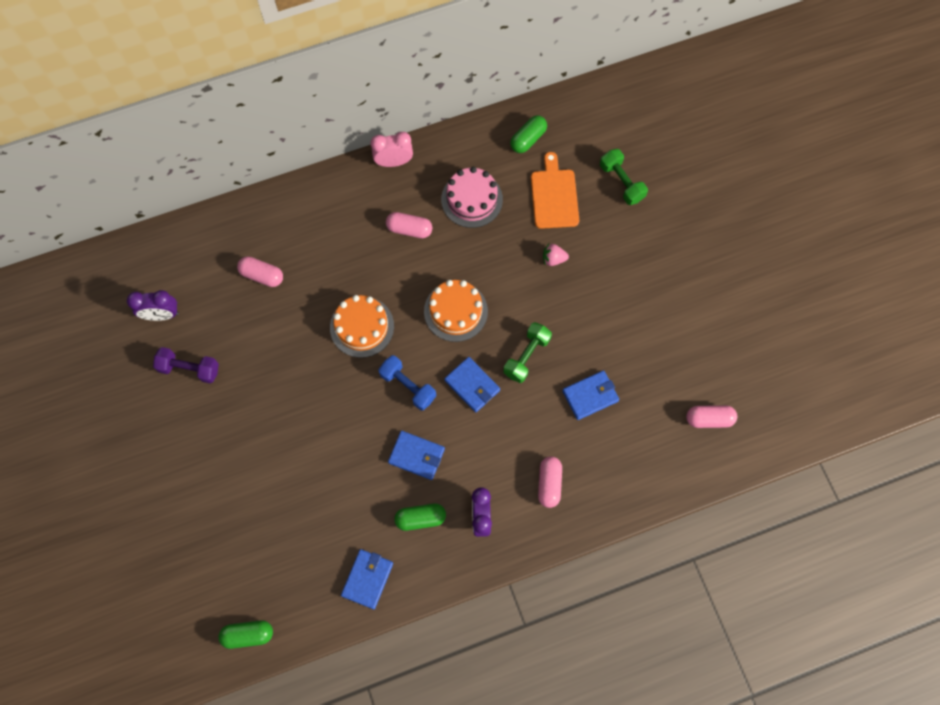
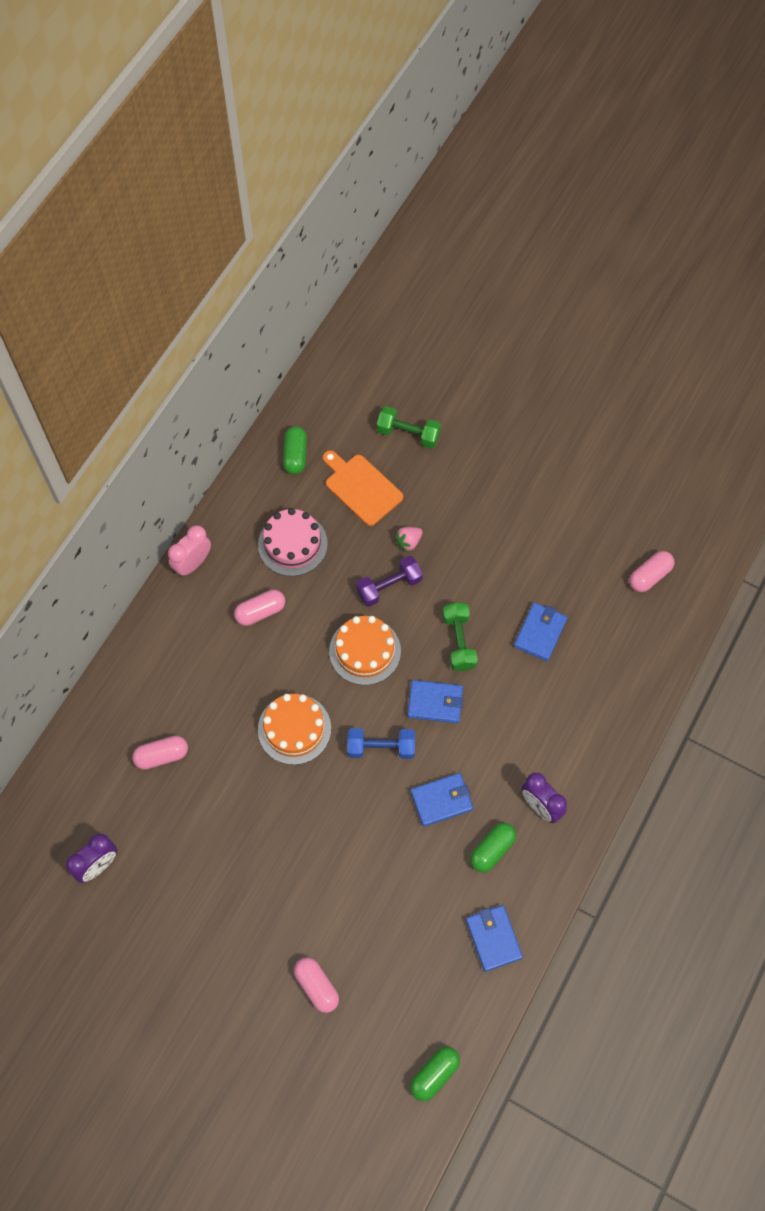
camera: 40 degrees left, 5 degrees down
purple dumbbell [153,347,219,384] -> purple dumbbell moved to [356,556,423,607]
pink capsule [538,456,562,508] -> pink capsule moved to [294,957,339,1013]

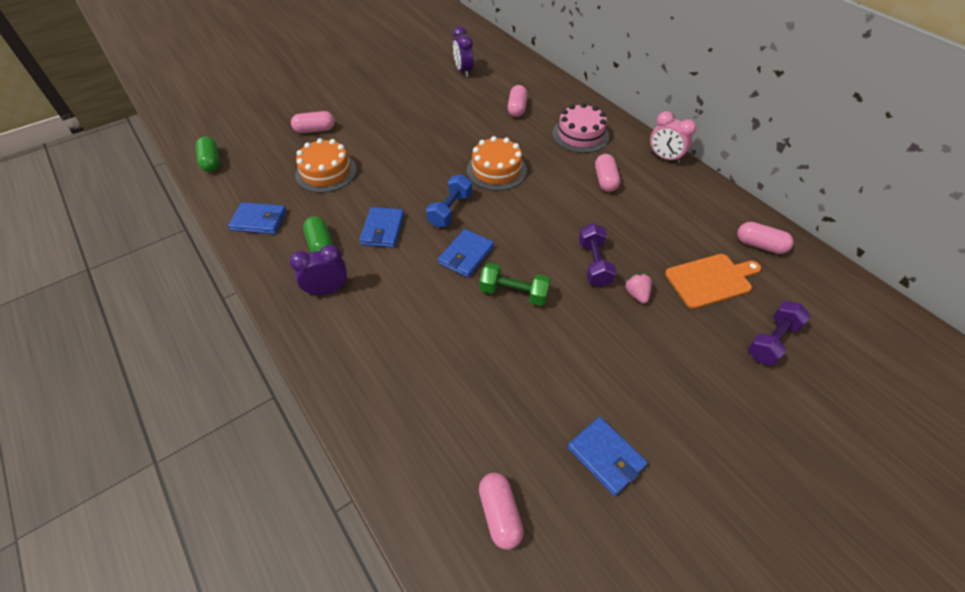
camera: 115 degrees right, 15 degrees down
pink clock [168,525,211,577] -> pink clock turned 150 degrees clockwise [650,111,696,164]
pink cake [258,508,328,576] -> pink cake moved to [552,103,609,153]
green capsule [283,426,307,474] -> pink capsule [737,222,794,254]
orange cake [329,616,401,685] -> orange cake moved to [295,138,357,193]
green dumbbell [377,406,441,449] -> purple dumbbell [747,301,811,366]
blue wallet [514,602,568,661] -> blue wallet moved to [567,417,648,496]

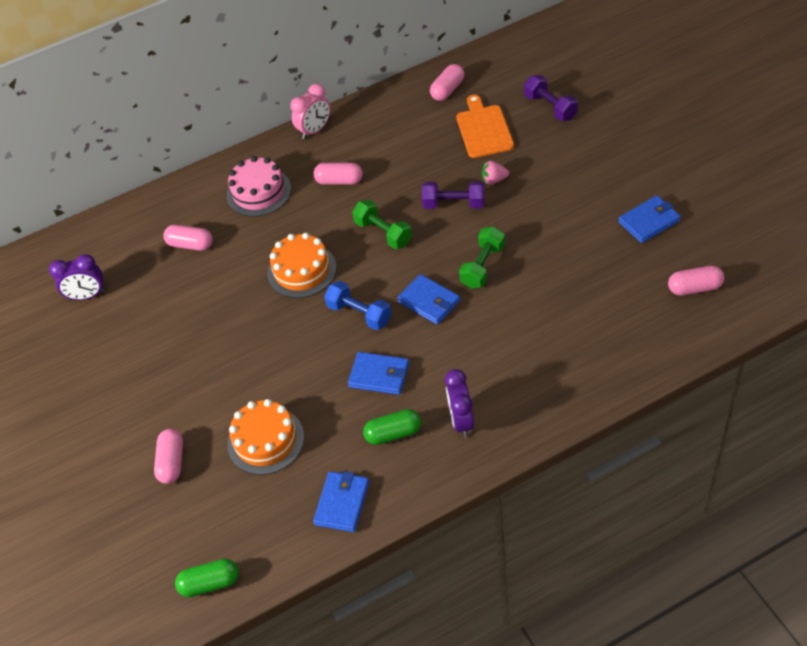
camera: 75 degrees left, 0 degrees up
none -> green dumbbell [352,199,412,249]

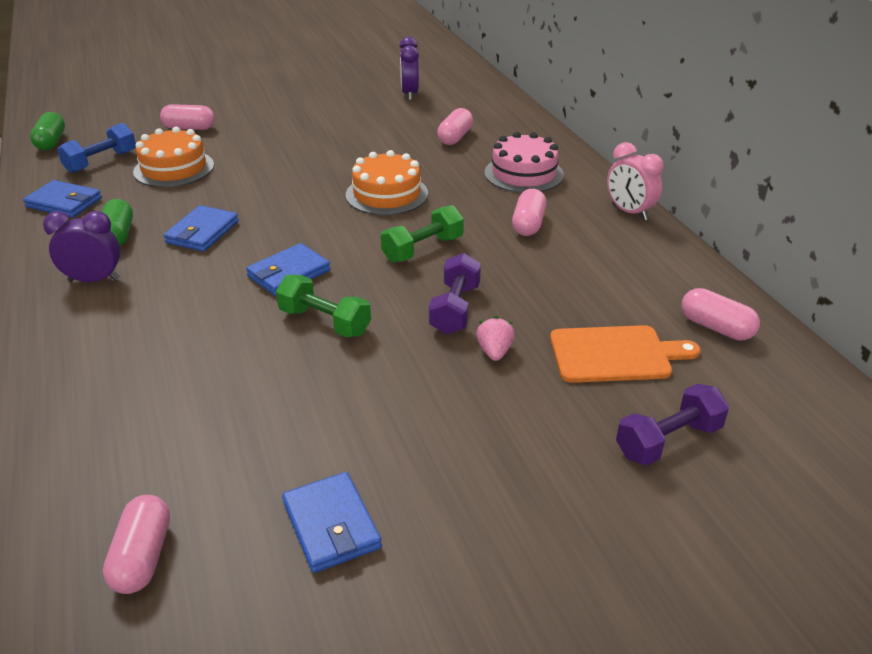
camera: 90 degrees right, 15 degrees down
blue dumbbell [324,281,391,330] -> blue dumbbell moved to [57,123,136,173]

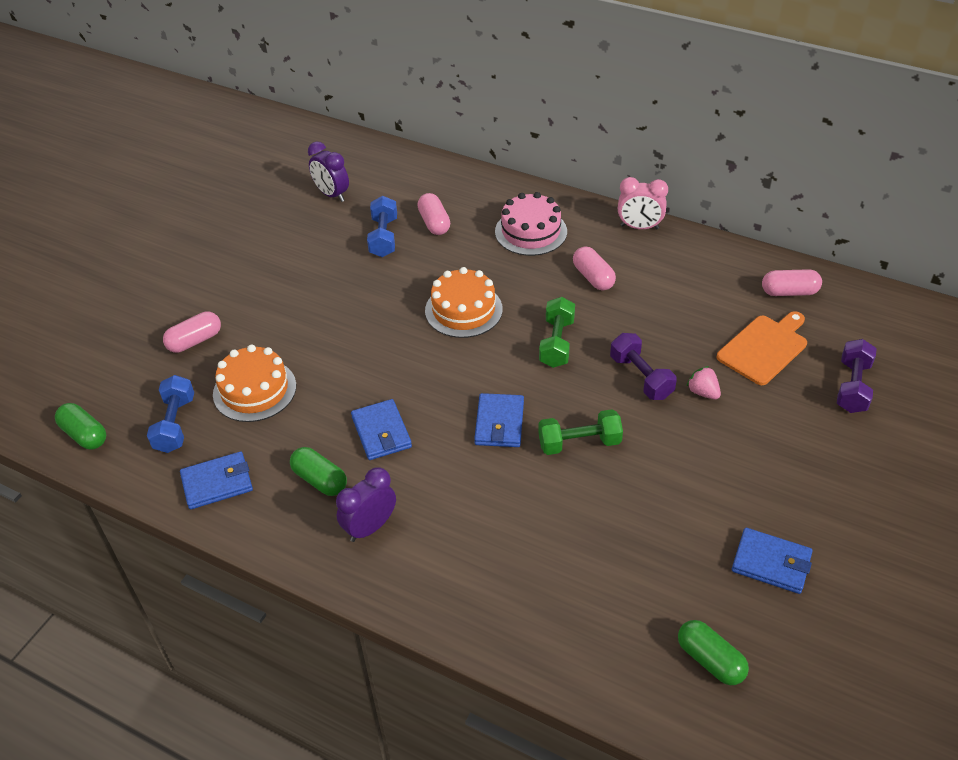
camera: 40 degrees left, 10 degrees up
pink capsule [103,495,170,594] -> green capsule [678,620,749,685]
none -> blue dumbbell [367,196,397,257]

